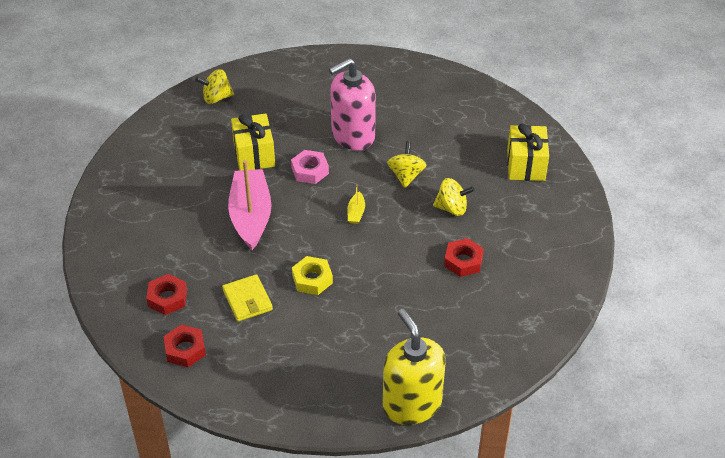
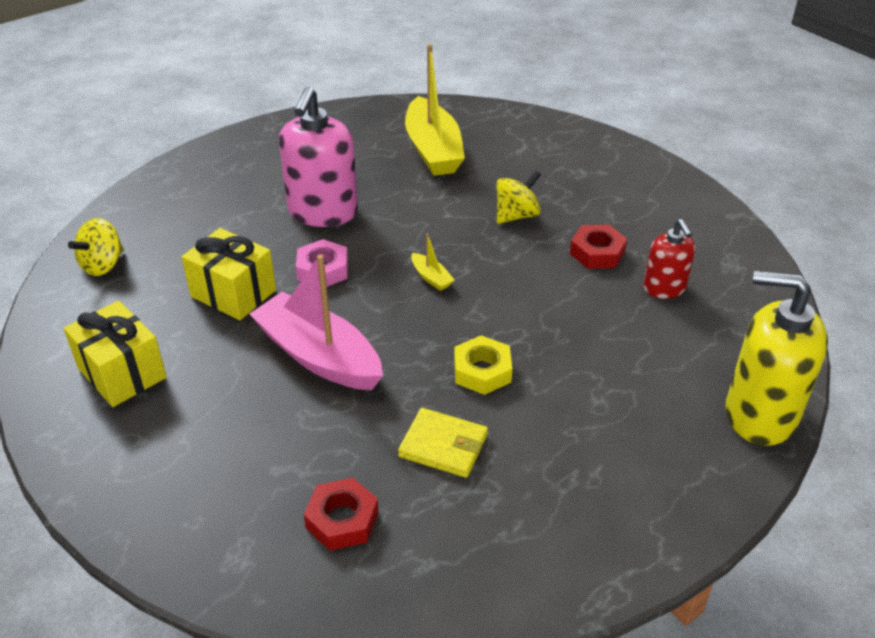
camera: 45 degrees left, 5 degrees down
red nut [164,324,206,367] -> none
yellow spinning top [387,141,426,188] -> none
yellow gift [507,123,549,181] -> yellow gift moved to [64,301,167,407]
none -> yellow boat [405,44,465,176]
none -> red soap dispenser [644,219,695,299]

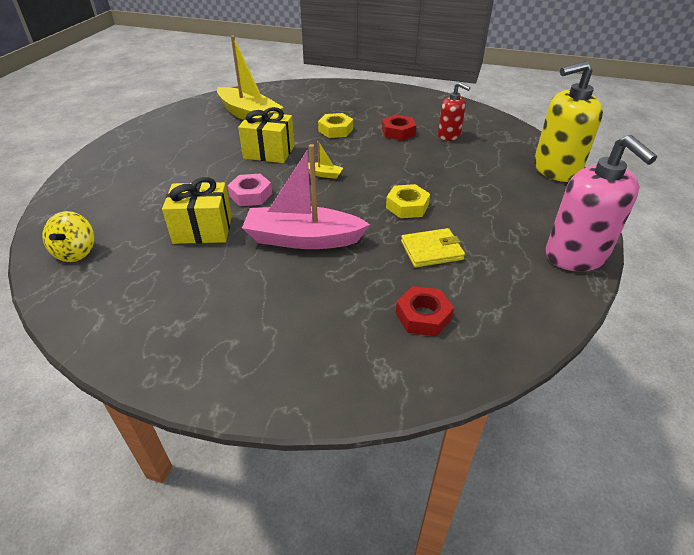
camera: 35 degrees left, 0 degrees up
yellow gift [64,301,167,407] -> yellow gift moved to [238,107,294,163]
pink soap dispenser [279,86,358,227] -> pink soap dispenser moved to [546,135,657,272]
yellow spinning top [497,171,541,224] -> yellow nut [318,113,353,138]

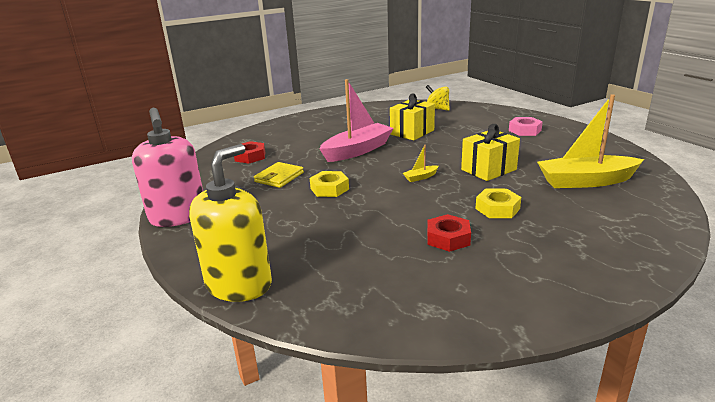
camera: 135 degrees right, 15 degrees down
pink nut [227,174,272,206] -> pink nut moved to [509,117,543,136]
red soap dispenser [438,82,470,141] -> none
pink soap dispenser [546,135,657,272] -> pink soap dispenser turned 135 degrees counterclockwise [132,108,203,227]

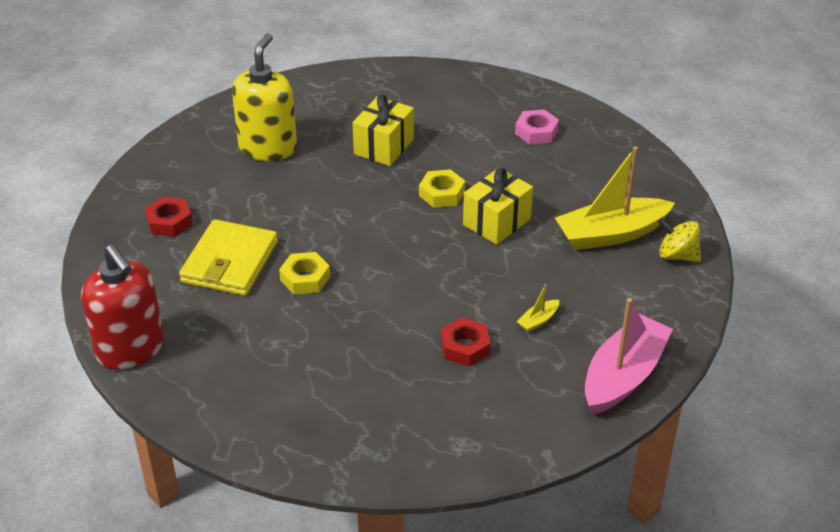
camera: 15 degrees left, 15 degrees up
pink soap dispenser [132,108,203,227] -> red soap dispenser [81,245,164,370]
yellow soap dispenser [189,144,272,302] -> yellow soap dispenser moved to [232,33,297,161]
yellow wallet [254,162,304,188] -> yellow wallet [179,219,278,296], size x1.63
pink boat [319,79,394,162] -> pink boat moved to [585,298,673,415]
yellow boat [403,145,439,182] -> yellow boat moved to [516,284,559,332]
yellow spinning top [426,85,450,111] -> yellow spinning top moved to [657,218,701,262]
yellow nut [476,189,521,218] -> yellow nut moved to [419,169,465,208]

